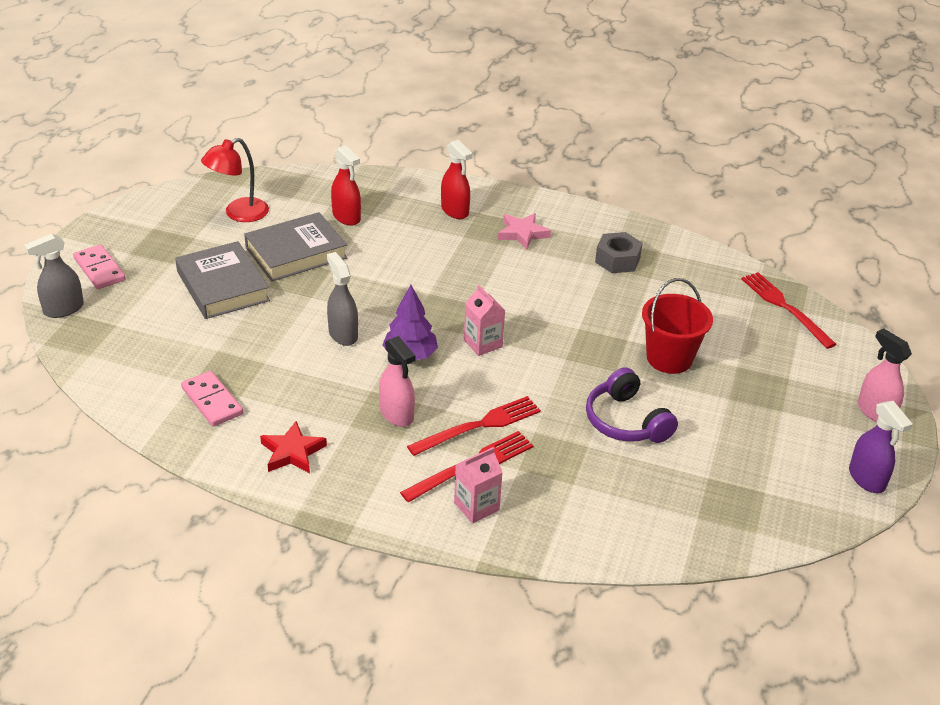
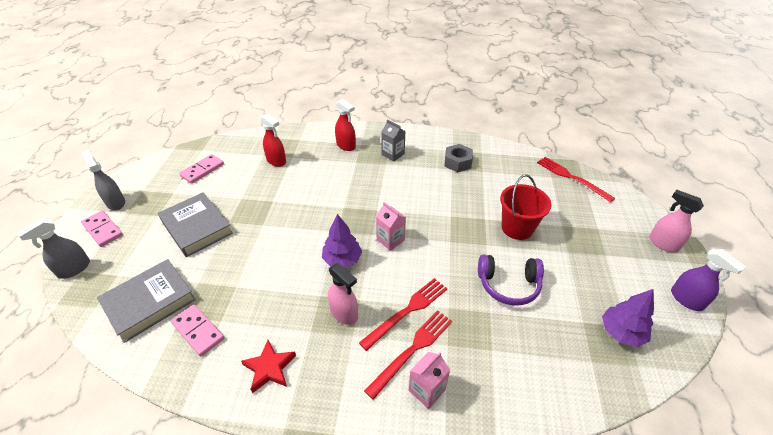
camera: 10 degrees left, 5 degrees up
red lamp [201,138,269,222] -> pink domino [179,154,224,184]
grey book [244,212,347,281] -> grey book moved to [97,259,196,343]
grey spray bottle [327,252,358,346] -> grey spray bottle moved to [82,150,125,210]
pink star [498,213,551,250] -> grey carton [381,120,406,161]
purple headphones [586,367,678,443] -> purple headphones turned 45 degrees counterclockwise [478,255,544,306]
none -> purple tree [602,289,654,347]

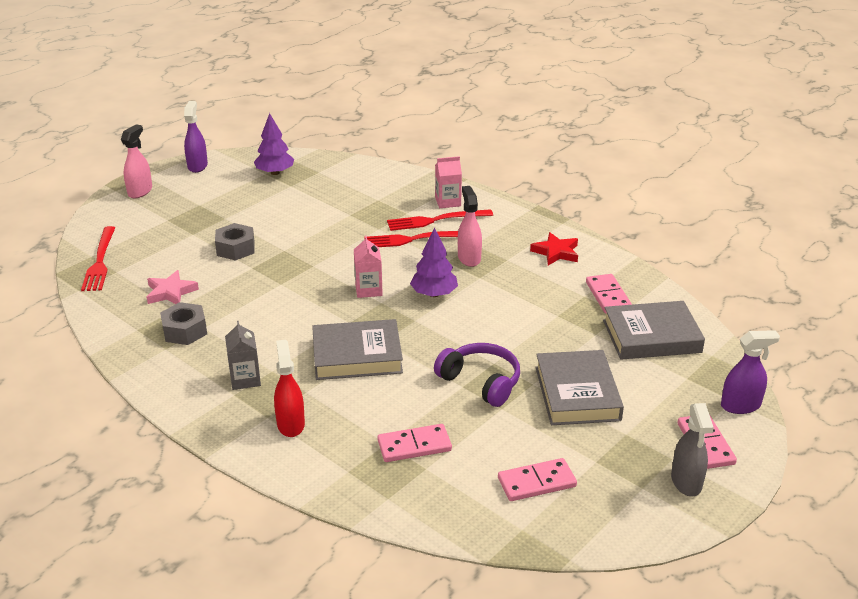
camera: 145 degrees left, 10 degrees down
grey spray bottle [17,219,90,279] -> purple spray bottle [721,330,780,414]
red spray bottle [260,114,286,167] -> pink domino [378,424,452,462]
purple headphones [478,255,544,306] -> purple headphones moved to [434,343,520,407]
red bucket [500,174,552,240] -> grey nut [215,223,255,261]
pink spray bottle [649,190,704,252] -> pink spray bottle turned 150 degrees counterclockwise [121,124,152,198]
none -> pink star [147,270,199,304]
none -> grey book [312,319,403,380]

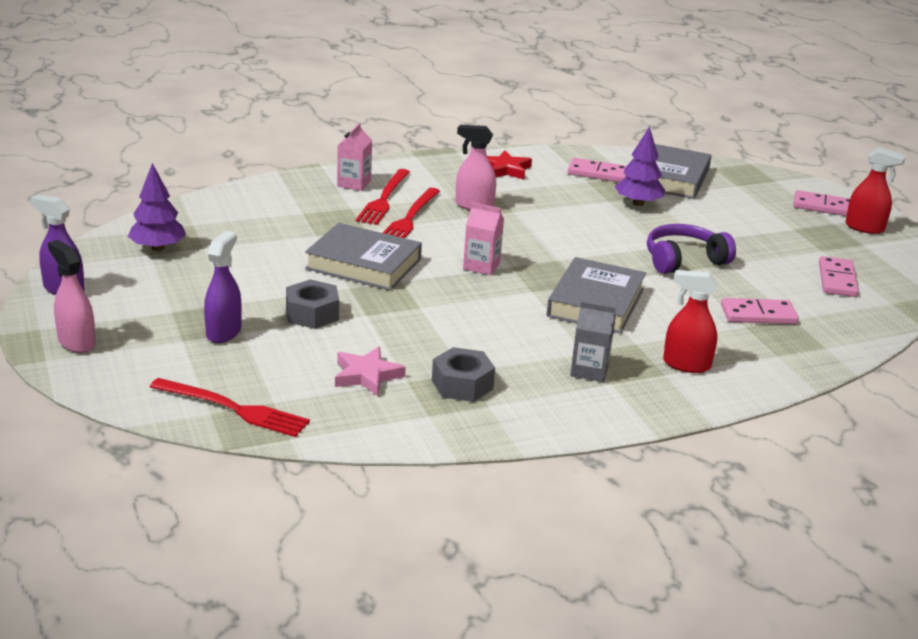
camera: 65 degrees left, 5 degrees down
pink domino [378,424,452,462] -> pink domino turned 75 degrees clockwise [721,298,799,324]
purple tree [410,227,458,297] -> purple tree moved to [615,126,665,206]
grey book [535,350,624,425] -> grey book moved to [305,223,422,291]
grey spray bottle [671,403,714,496] -> red spray bottle [845,147,906,234]
purple spray bottle [721,330,780,414] -> purple spray bottle moved to [204,231,242,343]

